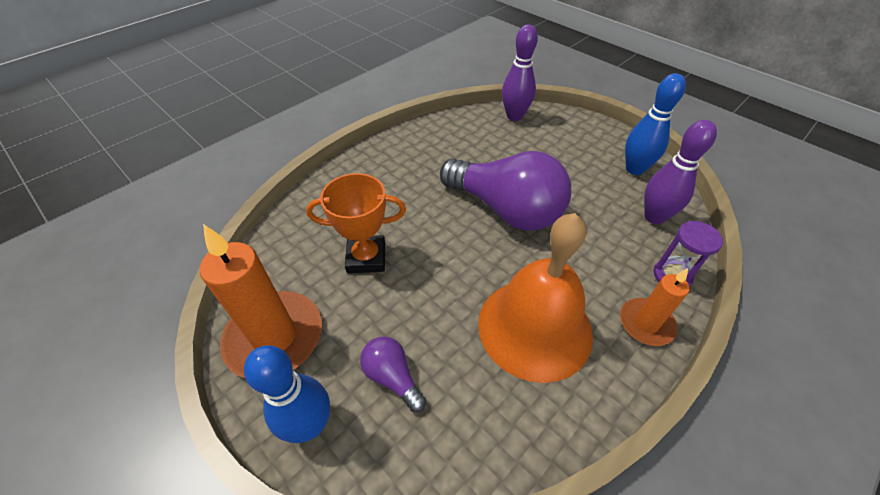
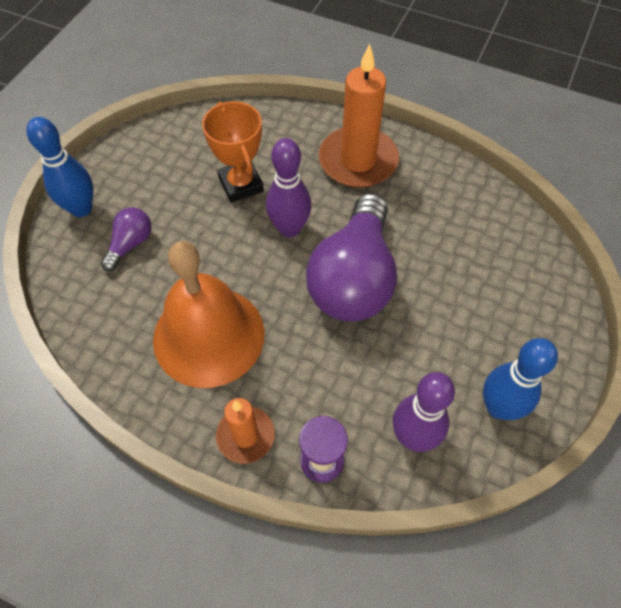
camera: 70 degrees right, 10 degrees up
orange candle [200,224,322,378] -> orange candle moved to [319,44,399,188]
purple bowling pin [502,25,538,121] -> purple bowling pin moved to [266,138,311,237]

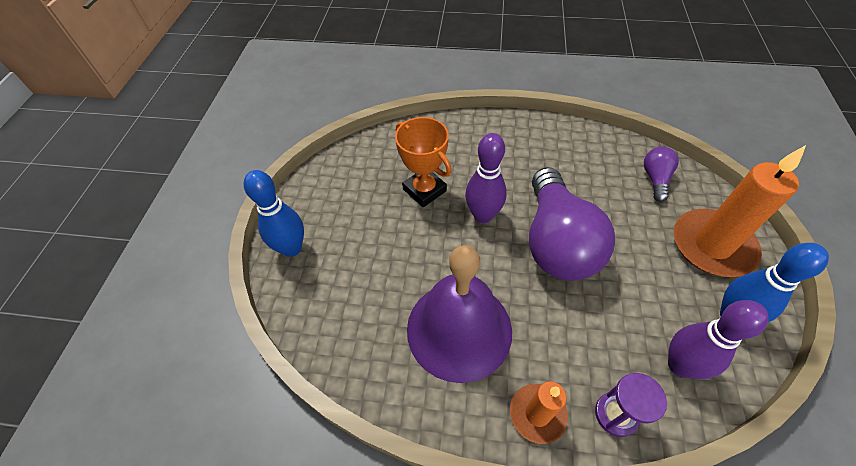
camera: 15 degrees left, 5 degrees down
purple light bulb [101,207,152,271] -> purple light bulb moved to [644,147,679,202]
orange bell [153,241,265,388] -> purple bell [407,245,512,383]
orange candle [319,44,399,188] -> orange candle moved to [674,145,806,277]

